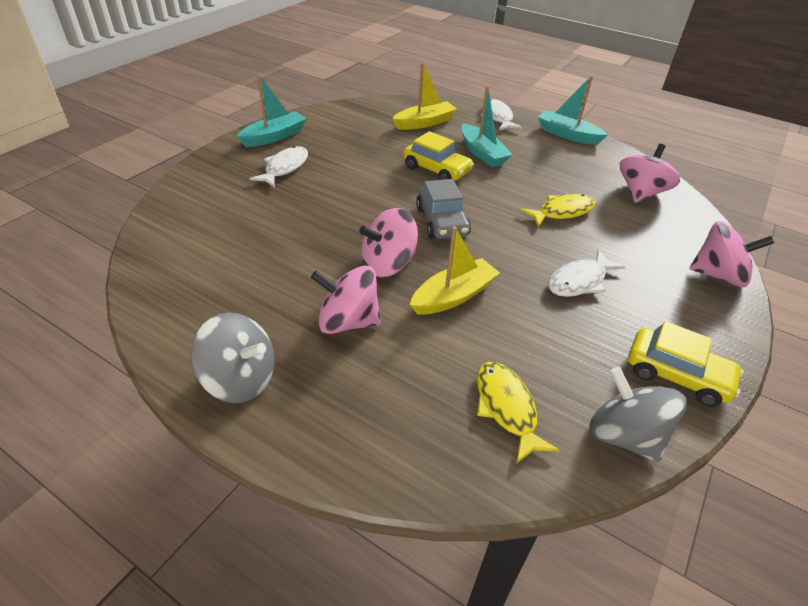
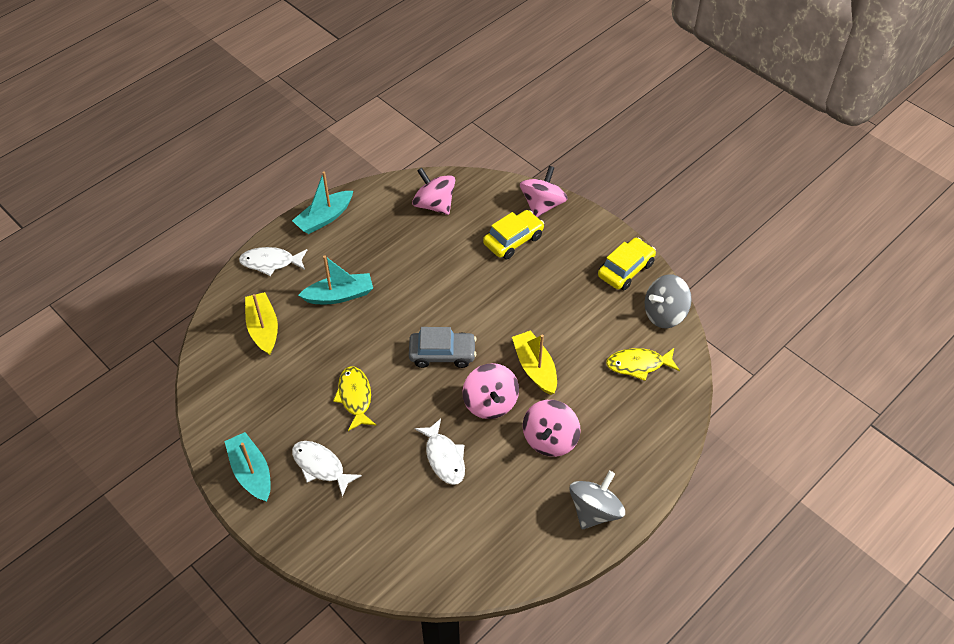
camera: 75 degrees left, 10 degrees up
yellow car [403,131,474,180] -> yellow car moved to [483,210,544,259]
yellow fish [520,194,595,227] -> yellow fish moved to [333,366,376,431]
white fish [548,249,626,297] -> white fish moved to [415,419,465,485]

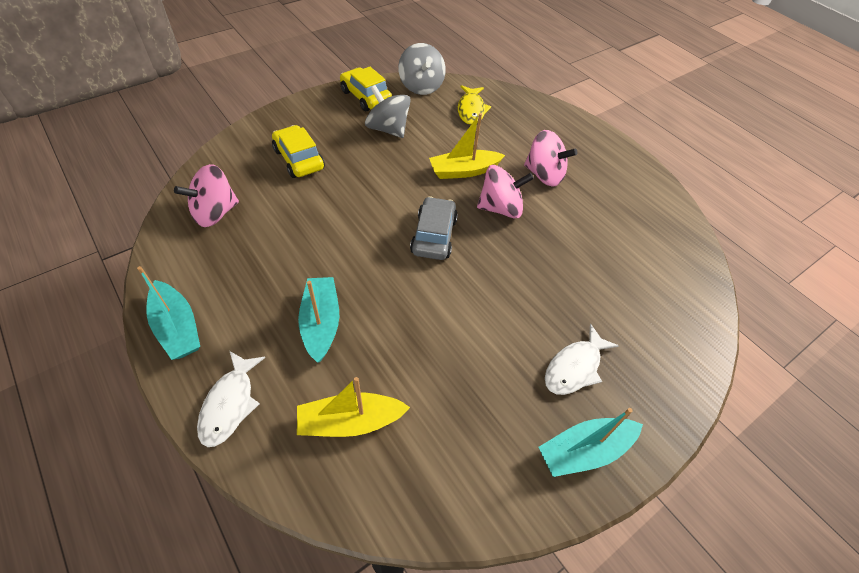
camera: 85 degrees left, 0 degrees up
yellow fish [333,366,376,431] -> none
white fish [415,419,465,485] -> none
pink spinning top [520,166,568,217] -> none
grey spinning top [570,471,625,529] -> grey spinning top moved to [365,85,411,138]

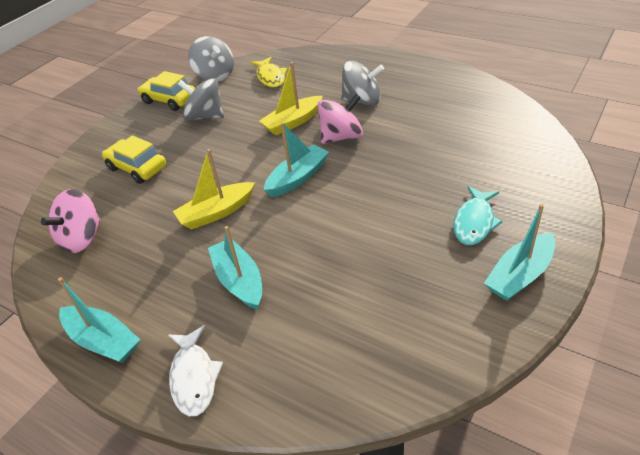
camera: 15 degrees left, 10 degrees down
yellow boat [297,377,410,437] -> yellow boat moved to [173,149,255,229]
grey car [410,197,458,260] -> turquoise boat [264,122,329,197]
pink spinning top [524,130,577,186] -> grey spinning top [341,61,384,106]
white fish [545,324,619,395] -> turquoise fish [453,186,503,245]

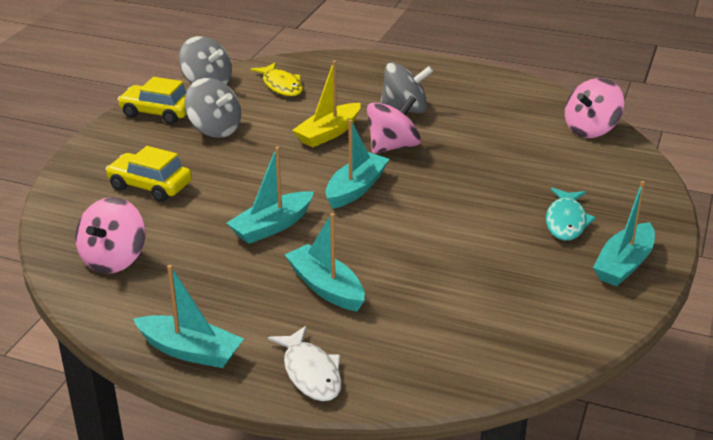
camera: 15 degrees left, 10 degrees down
yellow boat [173,149,255,229] -> turquoise boat [227,147,314,244]
grey spinning top [178,78,224,120] -> grey spinning top turned 150 degrees counterclockwise [184,78,241,138]
none -> pink spinning top [565,78,624,138]

